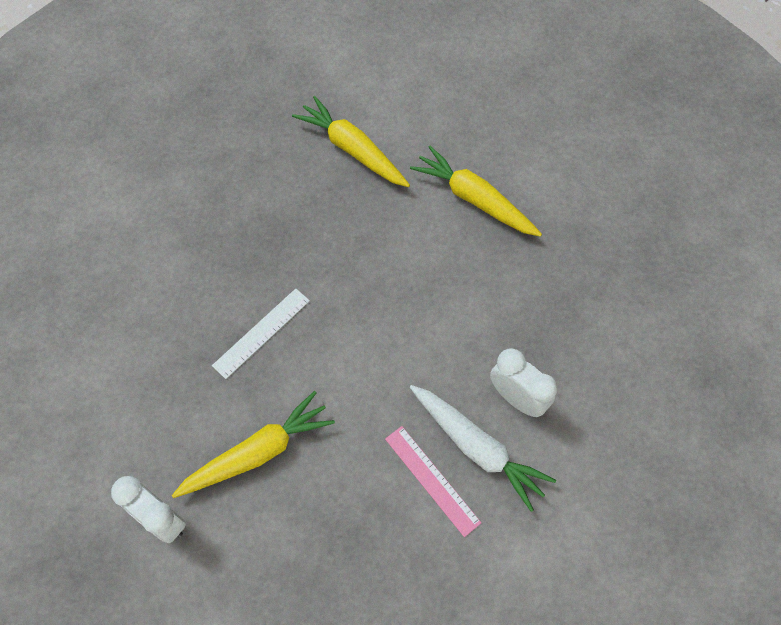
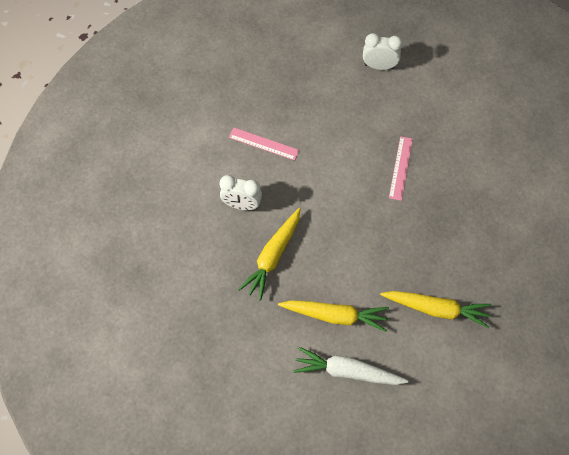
camera: 150 degrees right, 0 degrees up
yellow carrot [172,391,335,498] -> yellow carrot moved to [239,208,300,301]
white ruler [212,288,310,379] -> pink ruler [389,136,413,201]
white carrot [409,385,556,512] -> white carrot moved to [294,347,409,385]

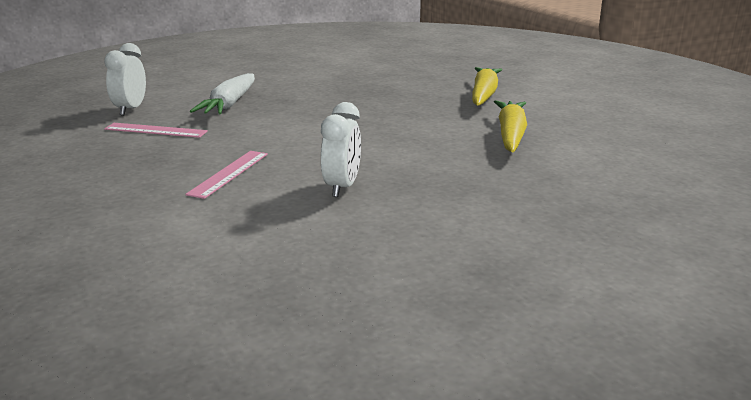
camera: 90 degrees left, 40 degrees down
yellow carrot [239,208,300,301] -> none
white carrot [294,347,409,385] -> white carrot moved to [190,73,255,115]
pink ruler [389,136,413,201] -> pink ruler moved to [104,123,208,138]

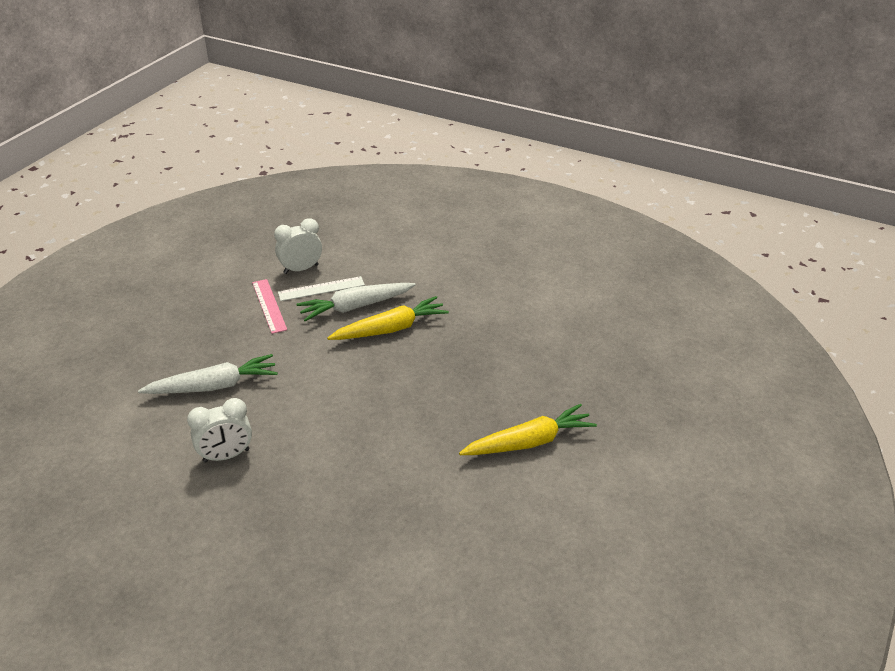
camera: 55 degrees right, 15 degrees up
pink ruler [185,151,268,199] -> white carrot [138,354,278,394]
yellow carrot [494,100,527,152] -> yellow carrot moved to [327,296,449,340]
none -> white ruler [278,276,365,301]

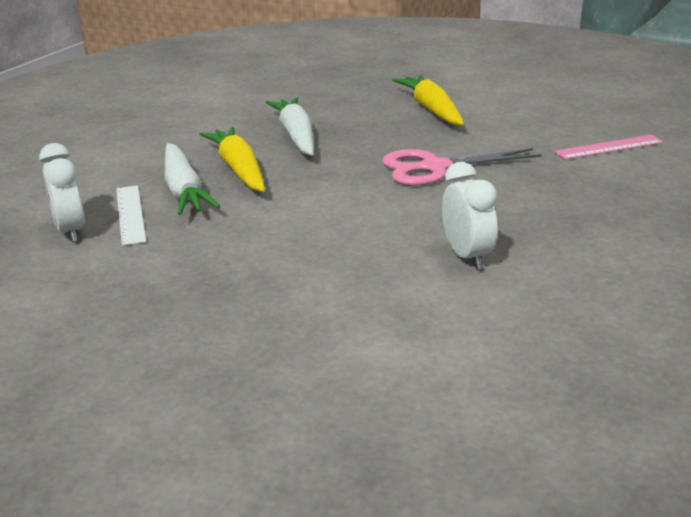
camera: 85 degrees left, 10 degrees down
white carrot [138,354,278,394] -> white carrot moved to [266,97,314,156]
pink ruler [252,279,287,334] -> pink ruler moved to [554,135,664,160]
none -> pink scissors [382,148,541,186]

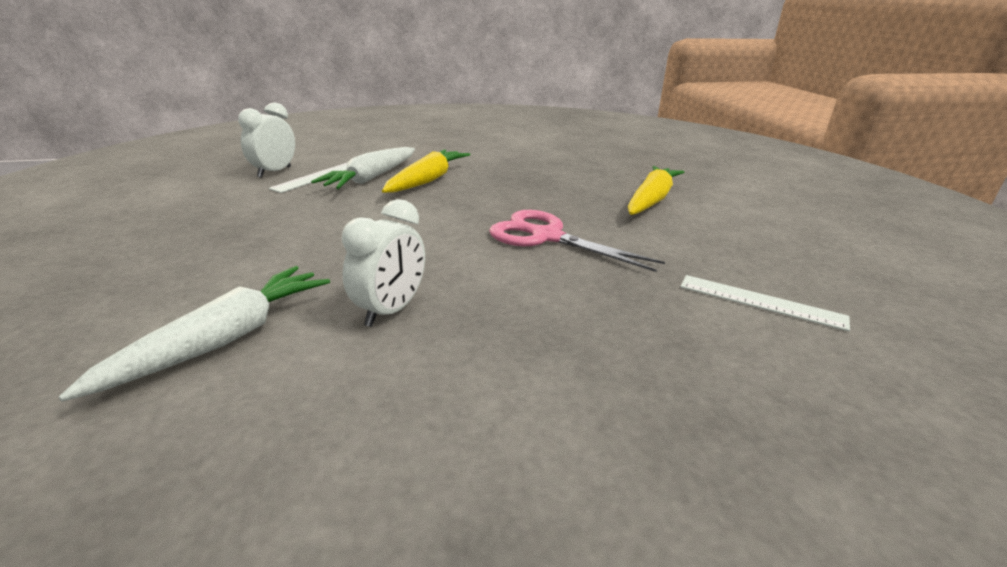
camera: 45 degrees right, 0 degrees up
white carrot [266,97,314,156] -> white carrot moved to [59,266,330,402]
pink ruler [554,135,664,160] -> white ruler [680,275,850,331]

